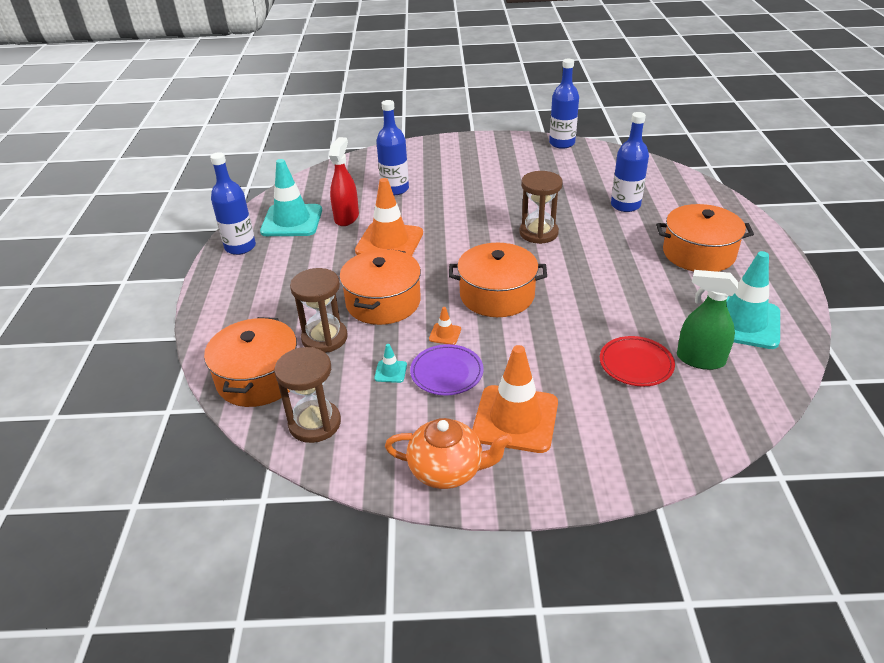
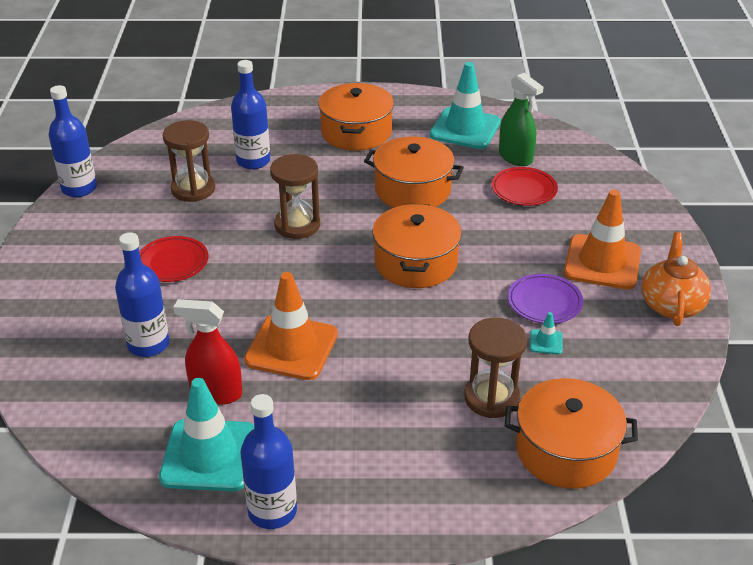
camera: 90 degrees left, 0 degrees up
brown hourglass [274,347,341,443] -> brown hourglass moved to [163,120,215,202]
orange pot [340,249,421,325] -> orange pot moved to [364,137,464,208]
orange traffic cone [429,307,461,345] -> none
green spray bottle [677,270,739,370] -> green spray bottle turned 60 degrees counterclockwise [499,73,544,166]
none -> red plate [139,236,208,282]

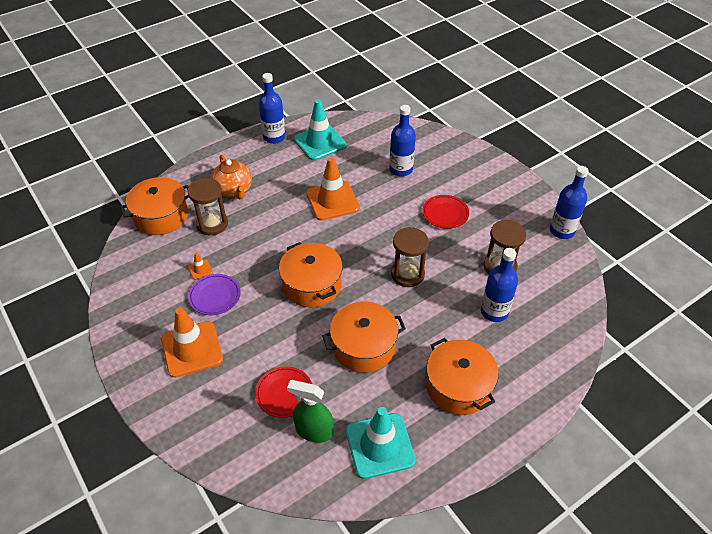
camera: 145 degrees right, 10 degrees up
red spray bottle [173,299,242,405] -> none
turquoise traffic cone [530,312,562,354] -> orange traffic cone [188,253,213,280]
orange teapot [641,232,711,326] -> orange teapot moved to [211,155,252,199]

